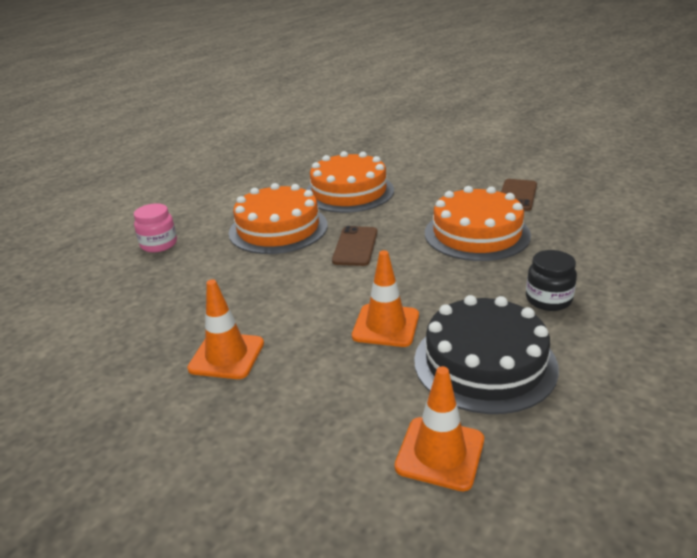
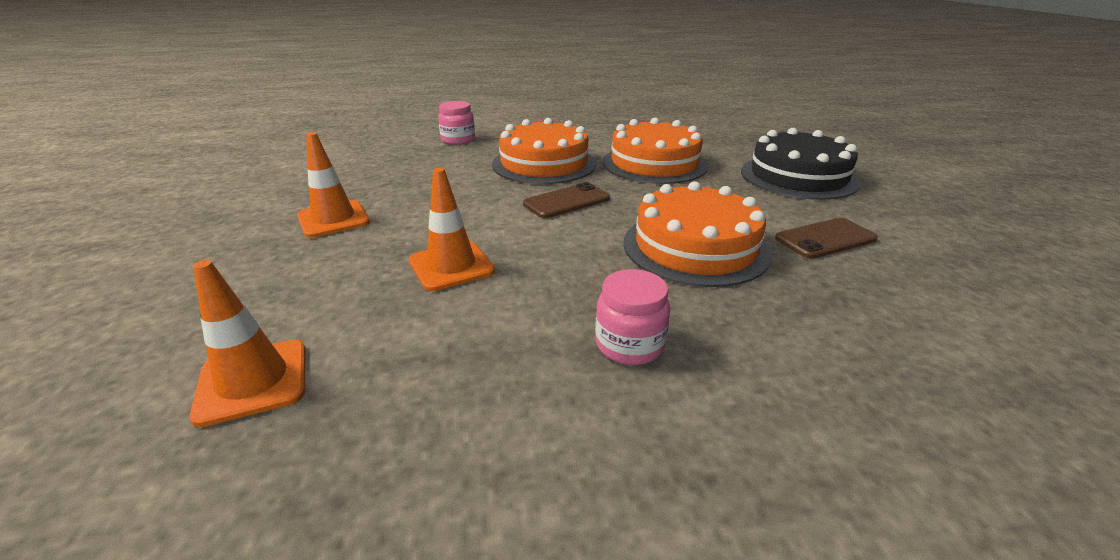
camera: 45 degrees right, 0 degrees up
black cake [414,295,559,414] -> black cake moved to [741,128,860,200]
black jar [526,250,577,311] -> pink jar [595,269,670,365]

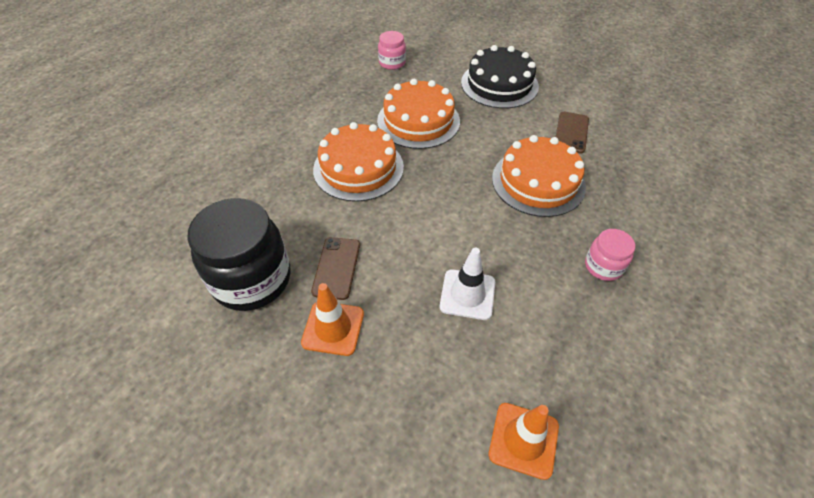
camera: 50 degrees left, 20 degrees up
orange traffic cone [409,168,495,291] -> white traffic cone [440,248,495,320]
pink jar [438,101,475,145] -> pink jar moved to [378,31,406,70]
brown phone [523,182,610,218] -> brown phone moved to [311,237,360,300]
none -> black jar [187,198,291,311]

